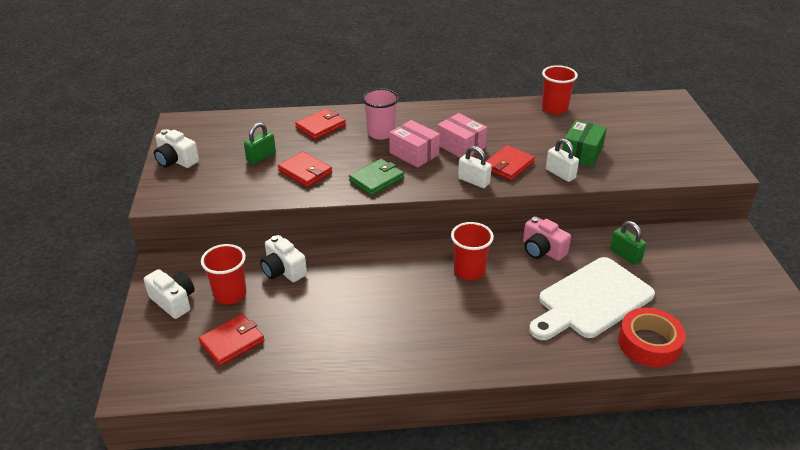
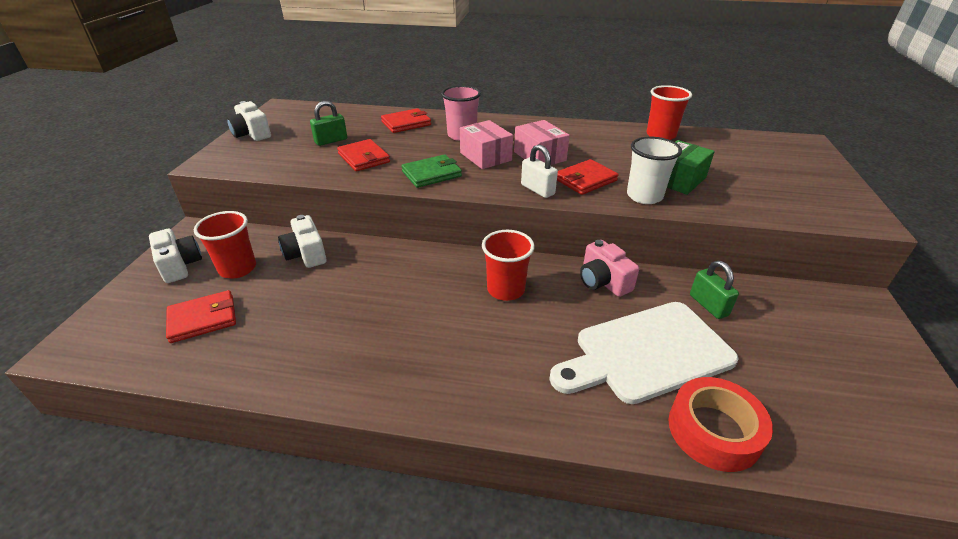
camera: 15 degrees right, 0 degrees up
white padlock [546,139,579,182] -> white cup [627,137,682,204]

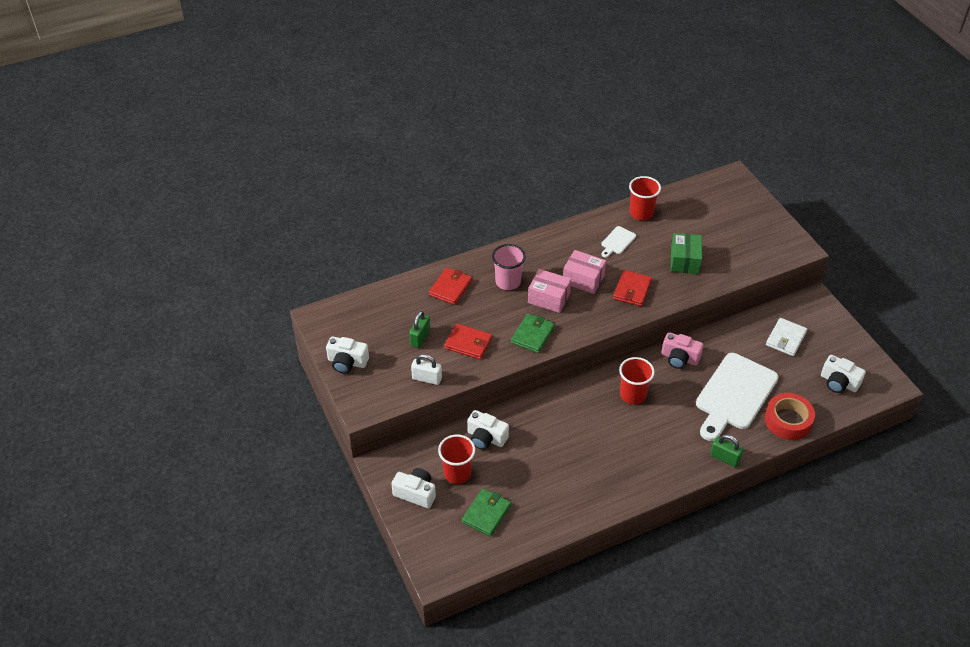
camera: 35 degrees left, 10 degrees up
red wallet [166,290,236,343] -> green wallet [462,488,511,537]
white padlock [521,144,558,198] -> white padlock moved to [411,354,442,385]
white cup [627,137,682,204] -> none
green padlock [690,261,739,319] -> green padlock moved to [710,434,744,467]
none -> white cutting board [601,226,636,258]
none -> white wallet [766,318,807,356]
none -> white camera [821,355,866,393]

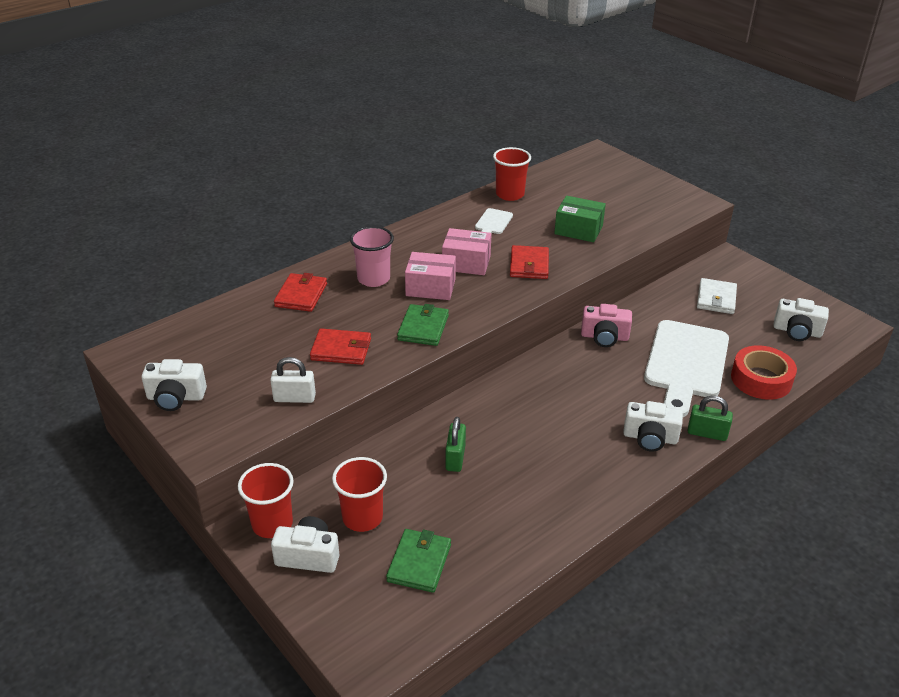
camera: 15 degrees left, 10 degrees down
green padlock [409,311,430,348] -> green padlock moved to [445,417,466,472]
white camera [467,410,509,450] -> white camera moved to [623,401,683,452]
red cup [619,357,655,404] -> red cup moved to [238,463,294,538]
green box [671,233,702,274] -> green box turned 60 degrees counterclockwise [554,196,606,242]

